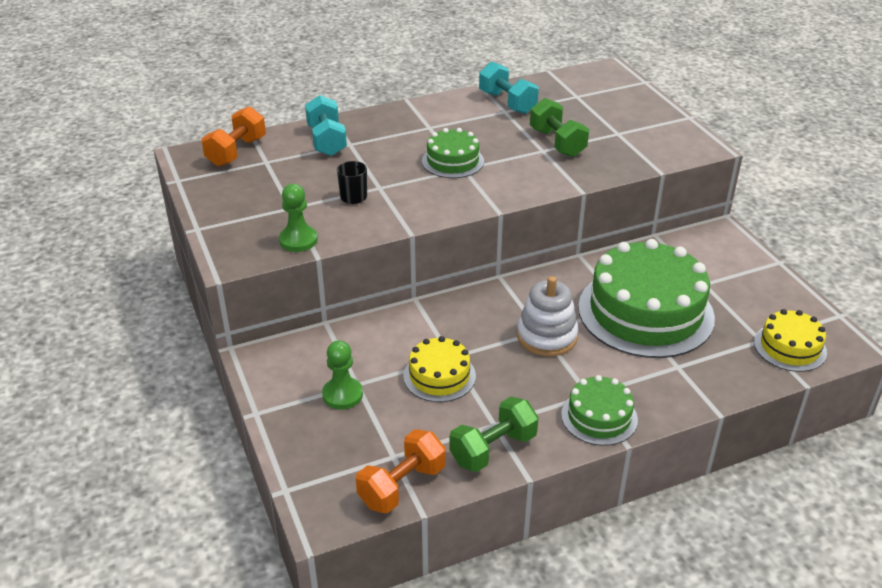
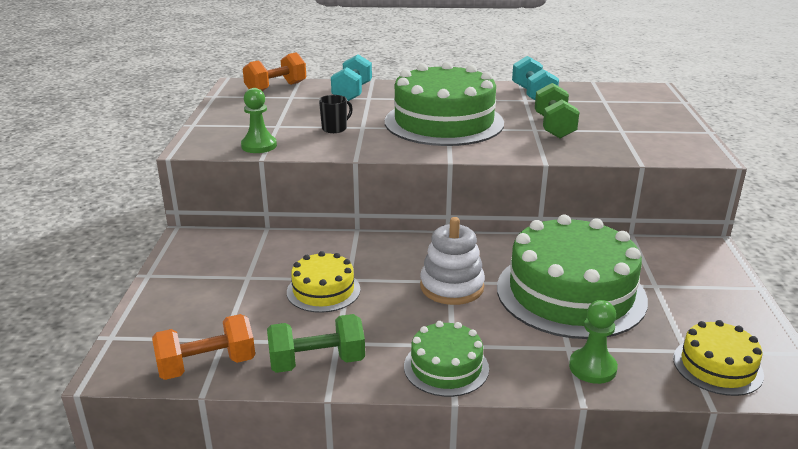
camera: 25 degrees right, 10 degrees down
green pawn [322,340,363,410] -> green pawn moved to [569,300,618,384]
green cake [422,128,484,178] -> green cake [385,62,504,146], size x2.00

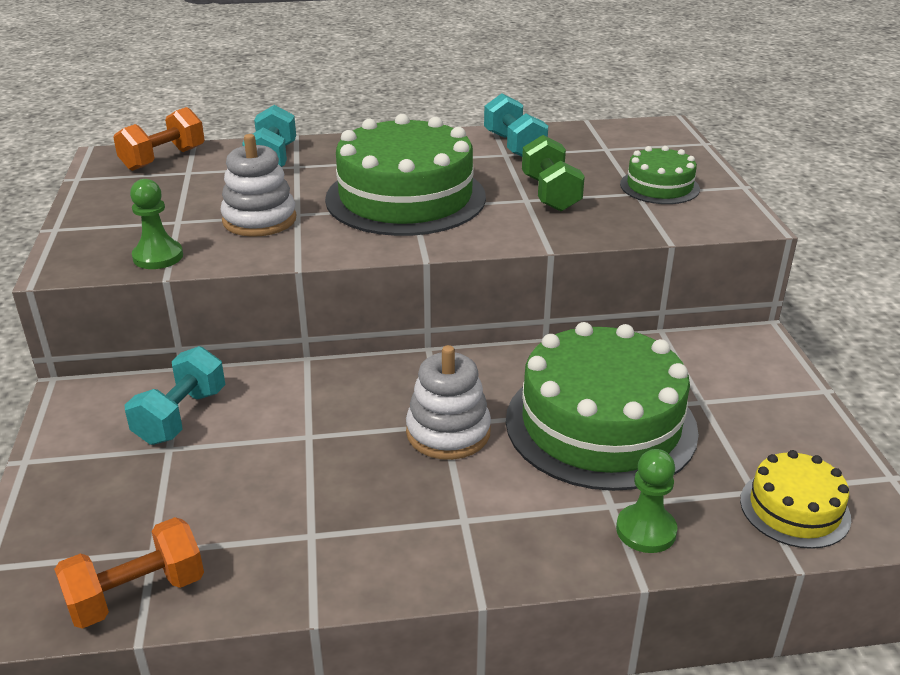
camera: 10 degrees left, 5 degrees up
green dumbbell [267,314,365,373] -> none
yellow cake [287,251,360,313] -> none
black mug [319,95,353,133] -> white stacking toy [220,134,296,237]
green cake [404,321,489,397] -> green cake moved to [620,146,700,204]
none -> turquoise dumbbell [125,346,225,445]

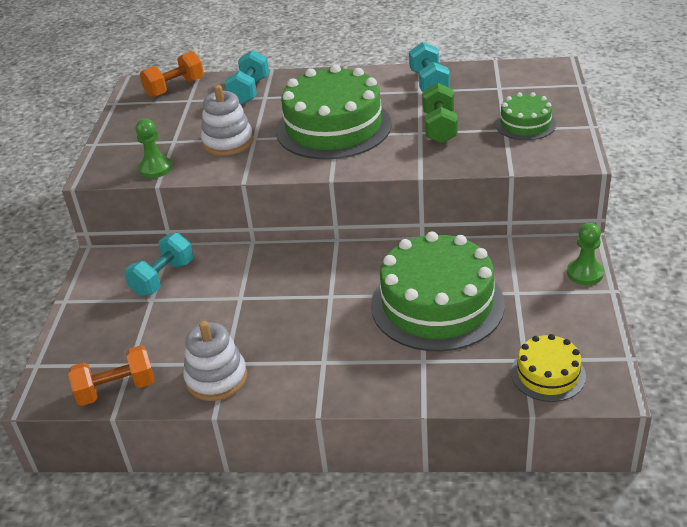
camera: 15 degrees right, 5 degrees up
white stacking toy [406,345,491,460] -> white stacking toy moved to [183,321,247,401]
green pawn [616,449,678,553] -> green pawn moved to [567,223,604,285]

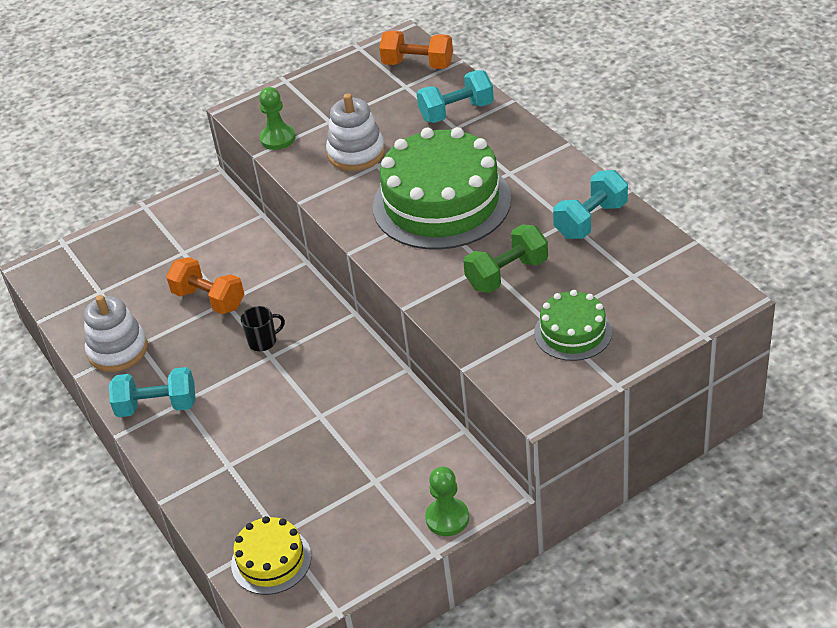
camera: 55 degrees right, 5 degrees up
orange dumbbell [68,345,155,406] -> orange dumbbell moved to [166,257,244,314]
turquoise dumbbell [124,233,193,296] -> turquoise dumbbell moved to [109,367,196,417]
green cake [371,231,505,351] -> none
none -> black mug [241,306,285,351]

